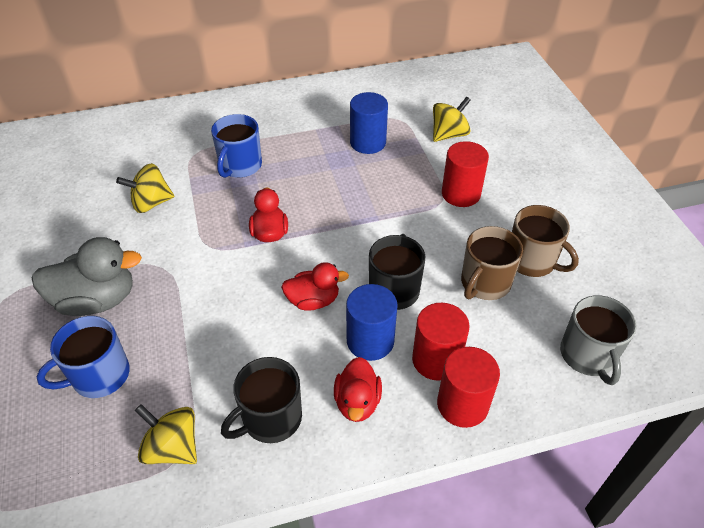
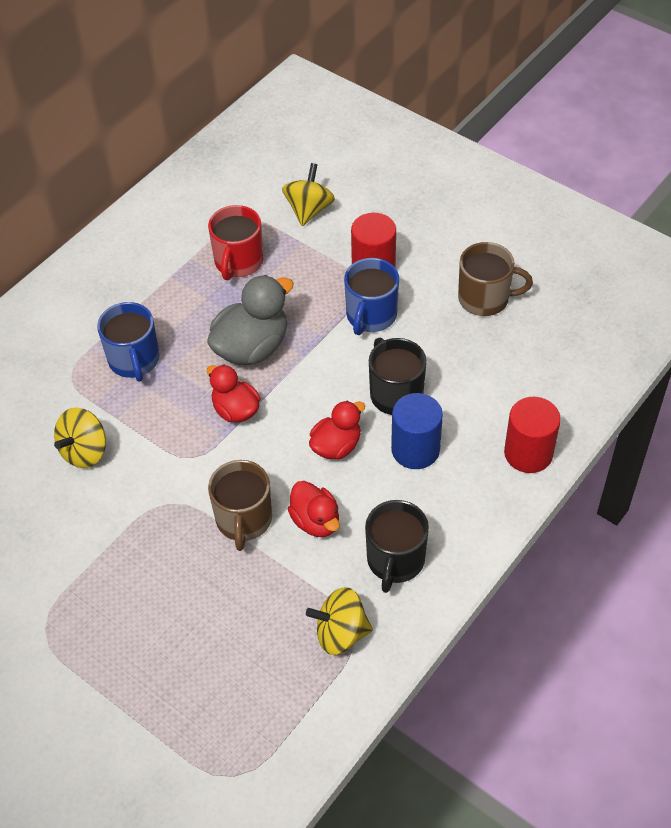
camera: 35 degrees left, 5 degrees up
grey duck [32,237,142,316] -> grey duck moved to [207,275,294,365]
blue mug [36,316,130,398] -> blue mug moved to [344,258,399,335]
red duck [334,357,382,422] -> red duck moved to [288,481,340,537]
blue cylinder [350,92,388,154] -> red mug [208,205,263,280]
red cylinder [412,303,470,381] -> none
brown mug [461,226,523,300] -> brown mug moved to [208,460,272,551]
grey mug [560,295,637,385] -> none

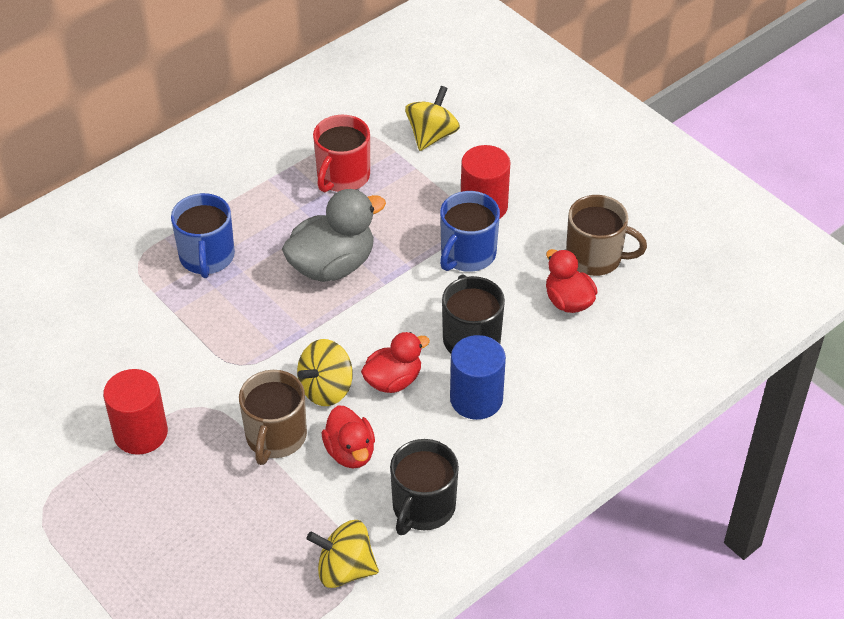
camera: 10 degrees right, 5 degrees down
yellow spinning top [54,407,106,468] -> yellow spinning top moved to [297,339,353,406]
red duck [207,364,260,422] -> red duck moved to [546,249,598,313]
red cylinder [504,397,561,473] -> red cylinder moved to [103,369,168,455]

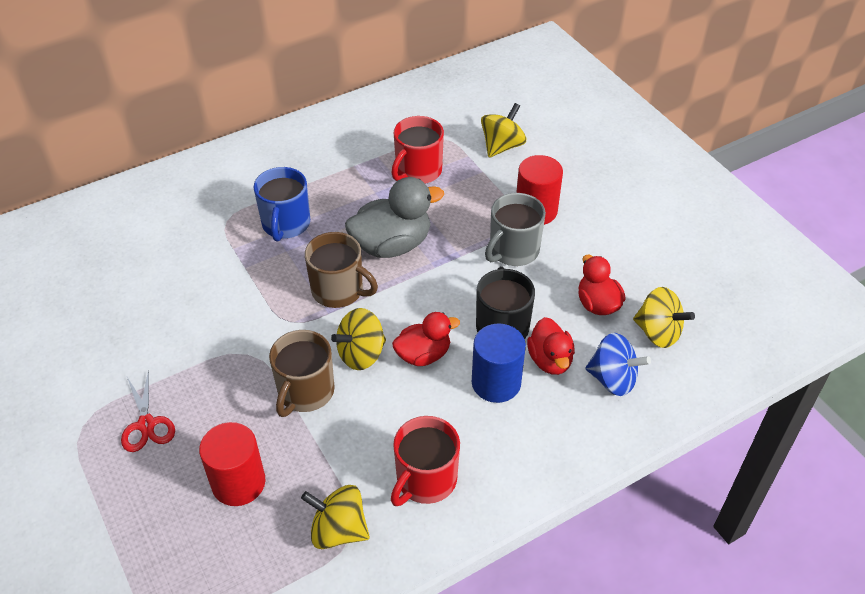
camera: 10 degrees right, 0 degrees up
red cylinder [103,369,168,455] -> red cylinder moved to [199,422,265,506]
red duck [322,405,375,468] -> red duck moved to [527,317,575,375]
black mug [390,439,459,535] -> red mug [391,416,460,506]
blue mug [440,191,500,272] -> grey mug [485,193,546,266]
brown mug [566,195,647,276] -> brown mug moved to [305,232,378,308]
none -> red scissors [121,370,175,452]
none -> blue spinning top [585,333,651,396]
none -> yellow spinning top [633,287,695,348]

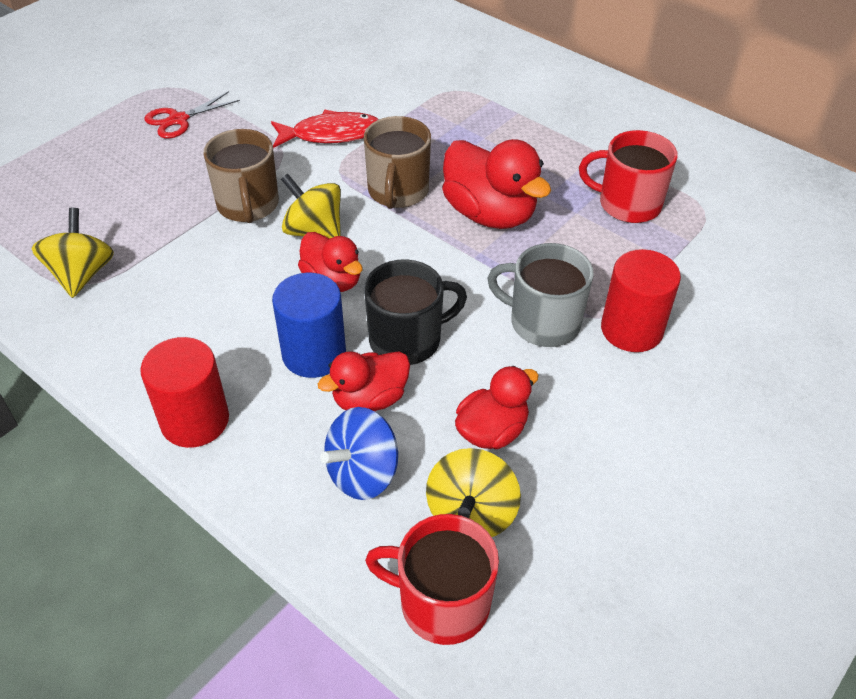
camera: 70 degrees right, 0 degrees up
red cylinder [199,422,265,506] -> red cylinder moved to [140,337,229,448]
blue mug [253,167,310,242] -> none
brown mug [269,330,335,417] -> brown mug turned 105 degrees counterclockwise [203,129,279,223]
grey duck [345,177,444,258] -> red duck [442,139,551,229]
red mug [391,416,460,506] -> red mug moved to [365,514,499,645]
yellow spinning top [481,103,526,158] -> none
blue spinning top [585,333,651,396] -> blue spinning top turned 45 degrees clockwise [320,407,398,500]
none -> red fish [271,110,379,148]

